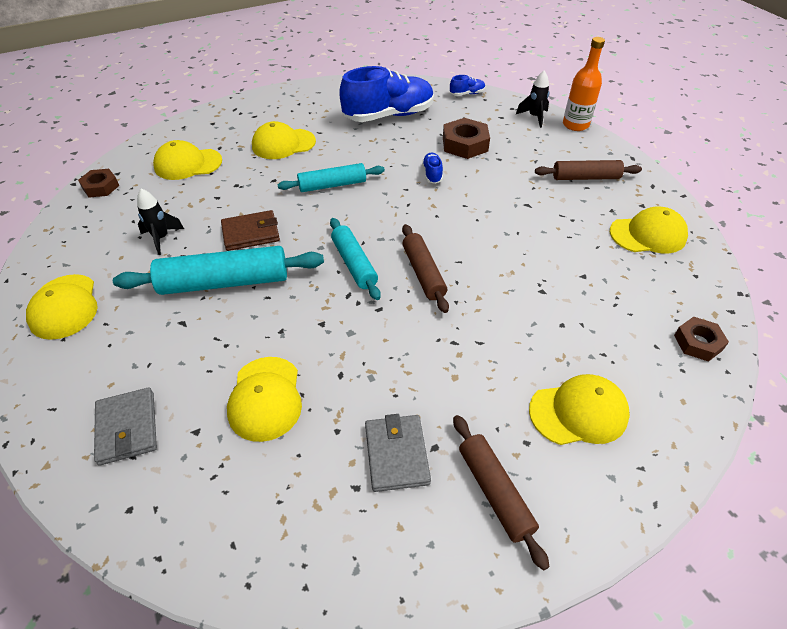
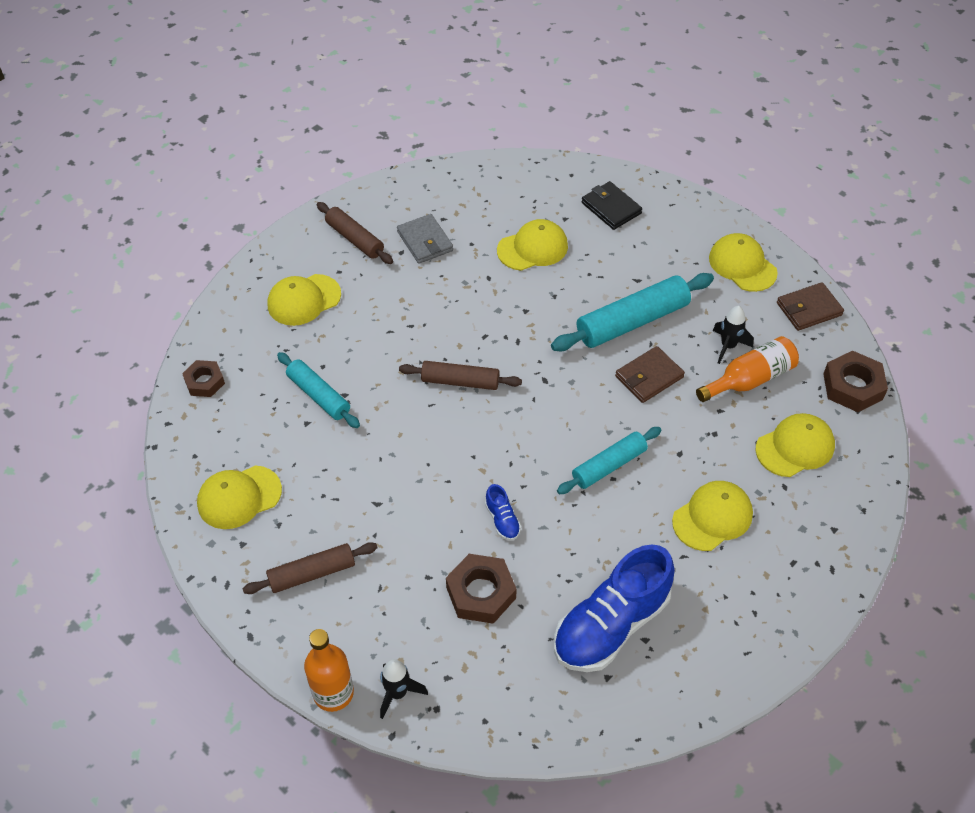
camera: 160 degrees right, 5 degrees up
brown nut [78,169,119,198] -> brown nut [823,351,888,412], size x1.53
grey wallet [94,387,157,466] -> black wallet [582,181,642,230]
yellow cap [227,357,302,442] -> yellow cap turned 90 degrees clockwise [497,219,568,271]
turquoise rolling pin [330,218,381,300] -> turquoise rolling pin moved to [277,352,360,428]
brown rolling pin [402,224,449,313] -> brown rolling pin turned 45 degrees counterclockwise [399,361,522,390]
blue shoe [450,75,485,96] -> none
none -> orange bottle [696,336,799,402]
none -> brown wallet [777,282,844,331]

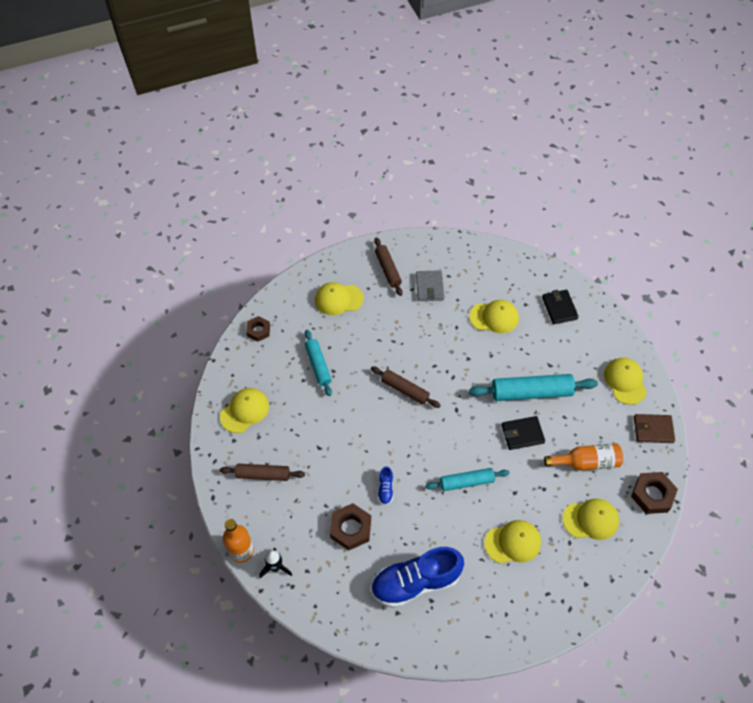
camera: 25 degrees right, 5 degrees up
yellow cap [197,465,282,529] -> yellow cap turned 135 degrees clockwise [220,388,269,433]
brown wallet [615,346,685,403] -> black wallet [501,416,545,450]
black rocket [713,306,754,364] -> none

